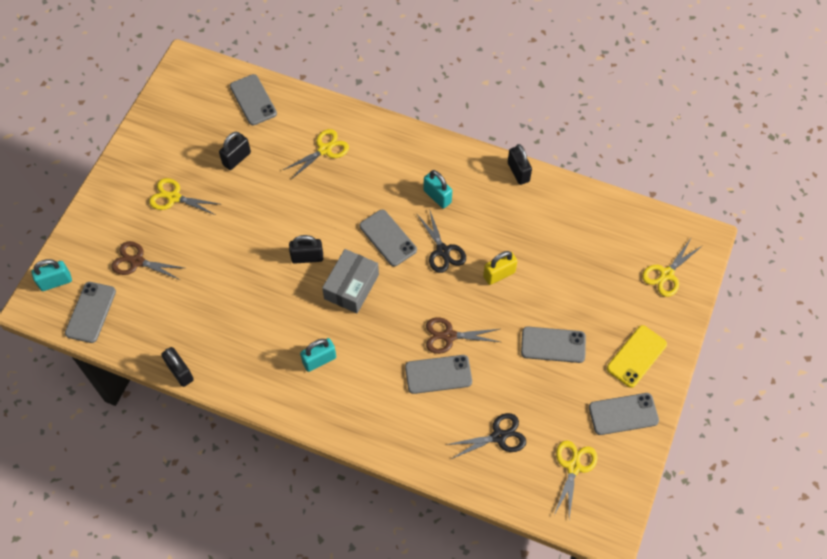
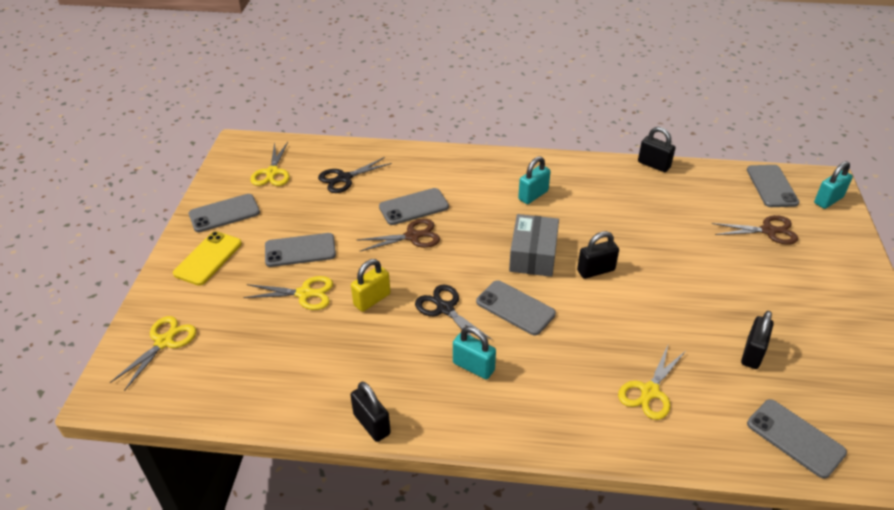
camera: 165 degrees right, 20 degrees down
yellow scissors [149,178,219,215] -> yellow scissors moved to [243,276,333,310]

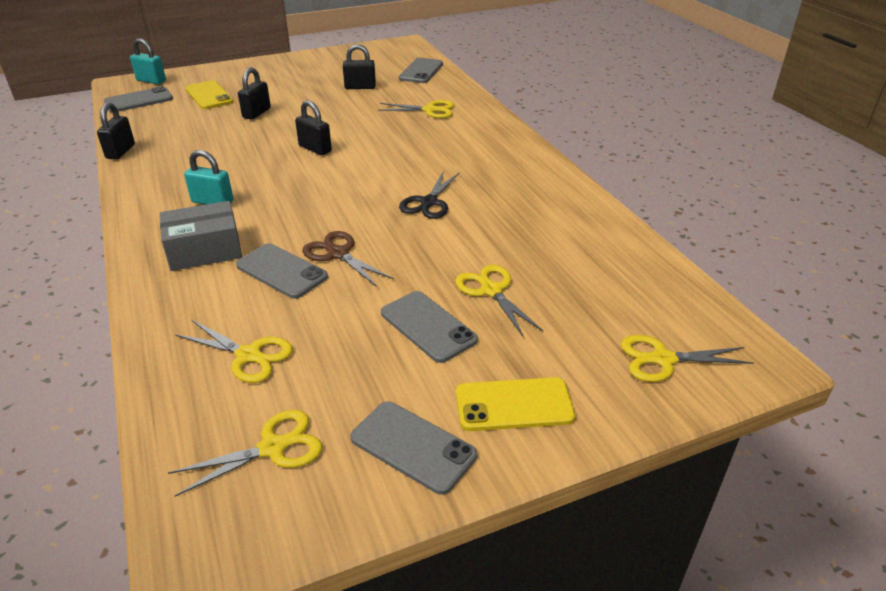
camera: 120 degrees left, 5 degrees down
black scissors [318,157,392,193] -> yellow scissors [175,320,293,383]
black padlock [350,382,391,442] -> black padlock moved to [238,67,271,120]
yellow padlock [351,259,391,312] -> none
turquoise padlock [453,326,496,379] -> none
grey phone [476,280,556,335] -> none
grey box [509,214,559,277] -> grey box moved to [160,201,242,271]
brown scissors [712,215,798,245] -> yellow phone [185,80,234,109]

